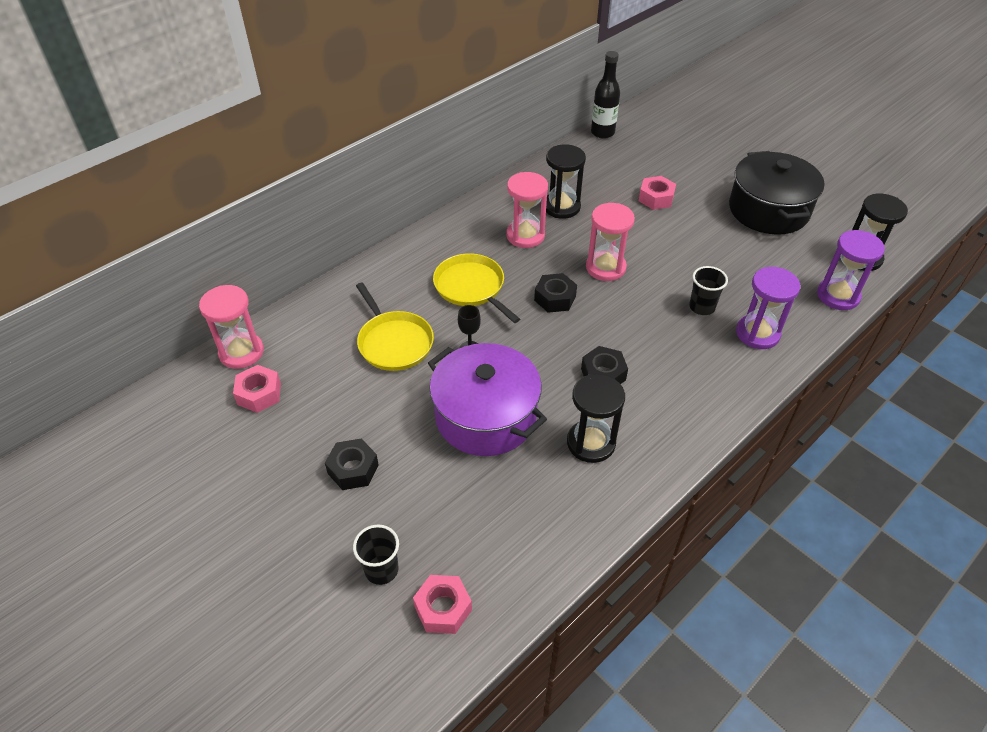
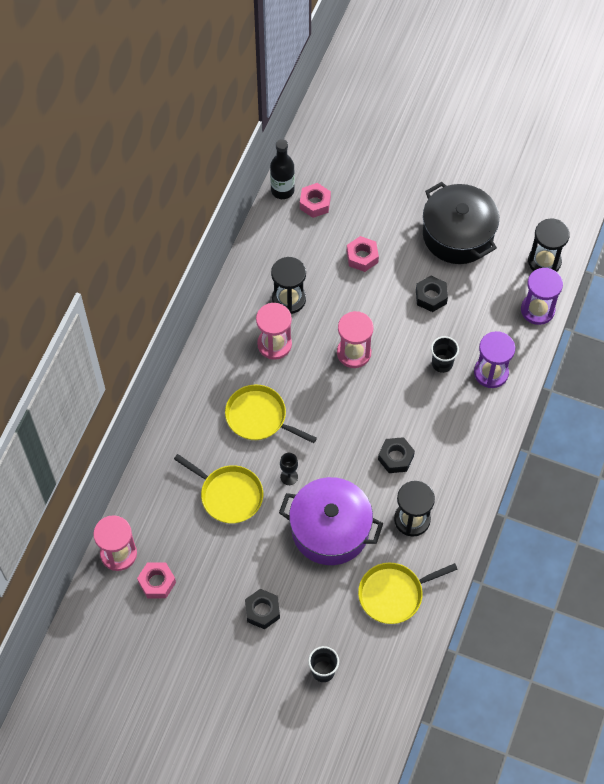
camera: 25 degrees left, 15 degrees up
pink nut [413,575,472,634] -> pink nut moved to [300,183,331,218]
black nut [534,273,577,313] -> black nut moved to [416,276,448,312]
none -> yellow pan [358,563,458,624]

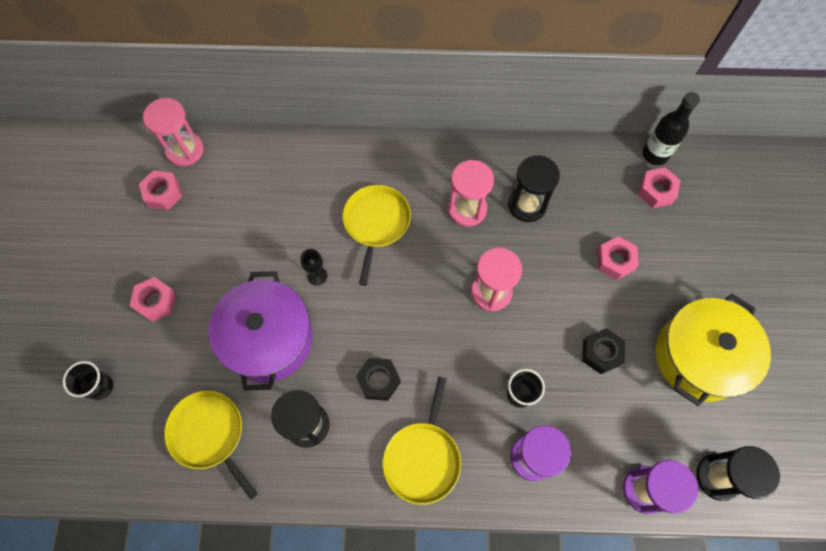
camera: 70 degrees right, 5 degrees up
yellow pan [174,454,263,524] -> yellow pan moved to [383,377,461,505]
black nut [245,589,280,629] -> pink nut [130,277,176,322]
black pot [423,182,499,264] -> yellow pot [656,294,771,406]

